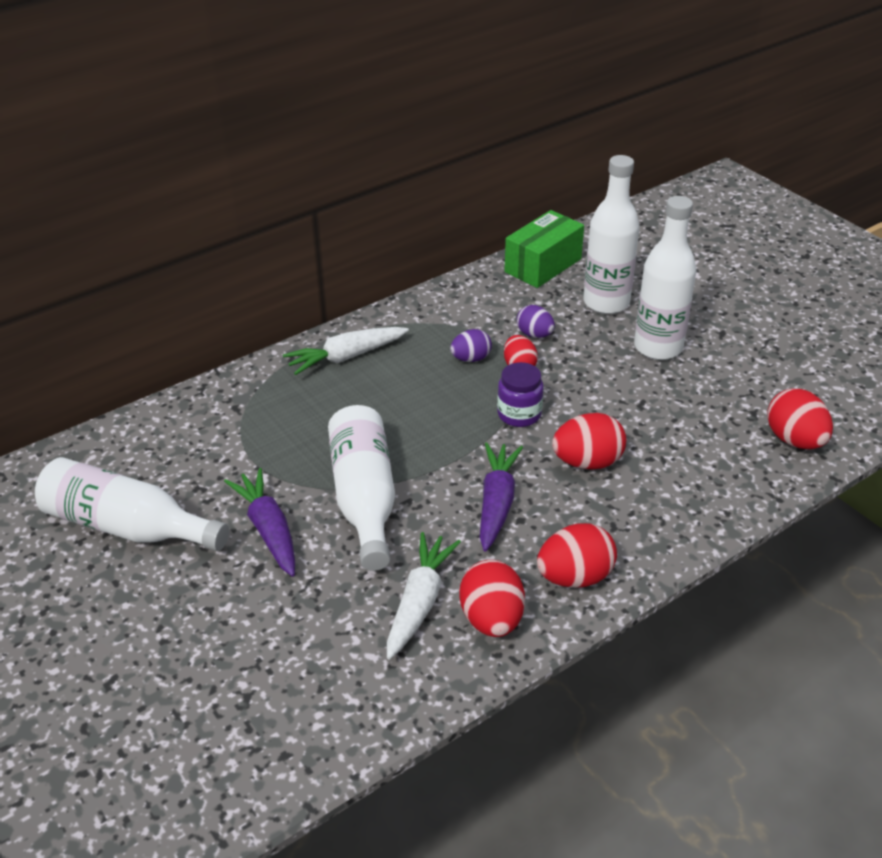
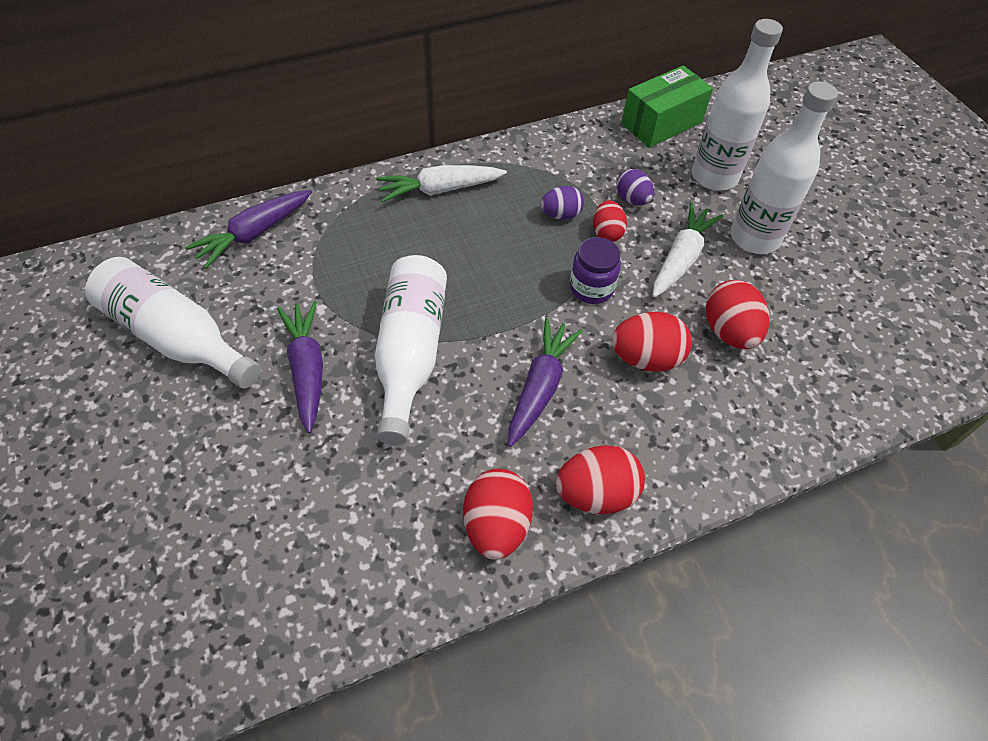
camera: 10 degrees right, 15 degrees up
white carrot [387,532,461,659] -> white carrot moved to [653,202,723,298]
red egg [767,388,833,449] -> red egg moved to [705,280,769,349]
none -> purple carrot [185,190,312,269]

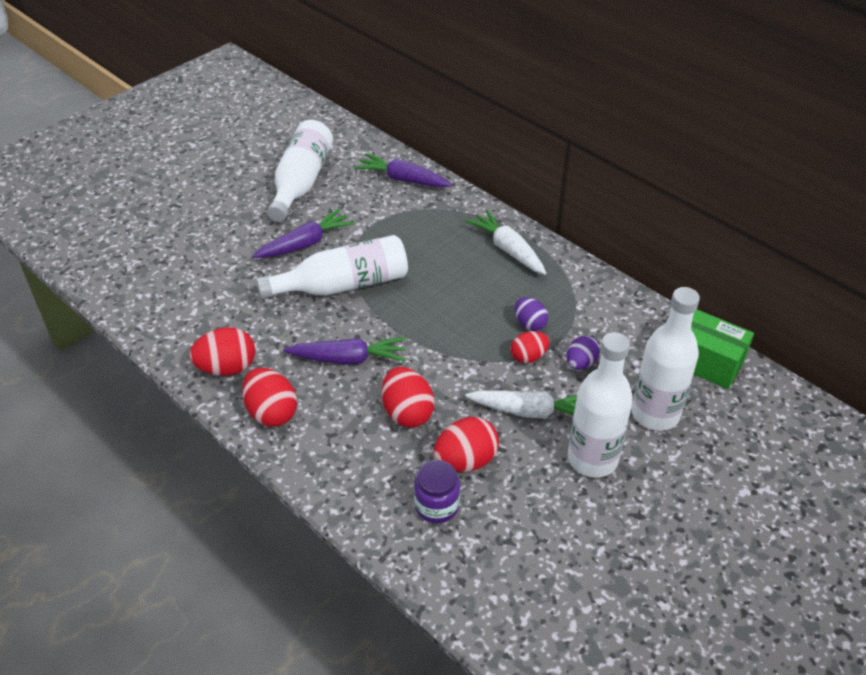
camera: 70 degrees right, 10 degrees down
purple jar [570,237,621,304] -> purple jar moved to [414,460,460,524]

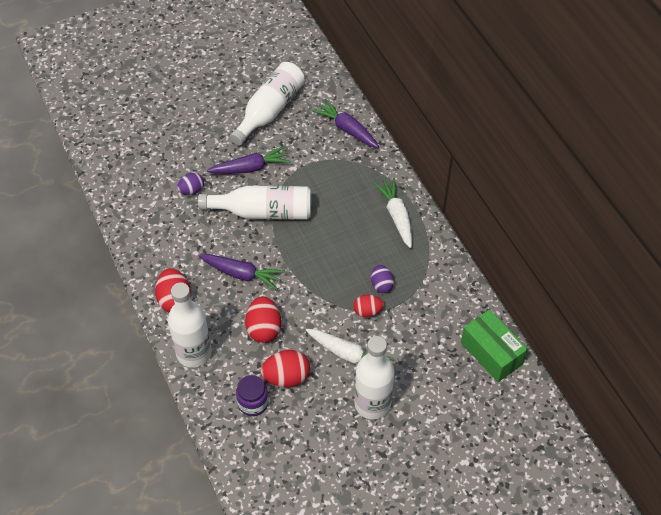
camera: 20 degrees right, 10 degrees up
red egg [189,327,255,376] -> none
purple egg [566,336,600,370] -> purple egg moved to [177,173,204,195]
white bottle [632,287,700,431] -> white bottle moved to [168,282,212,368]

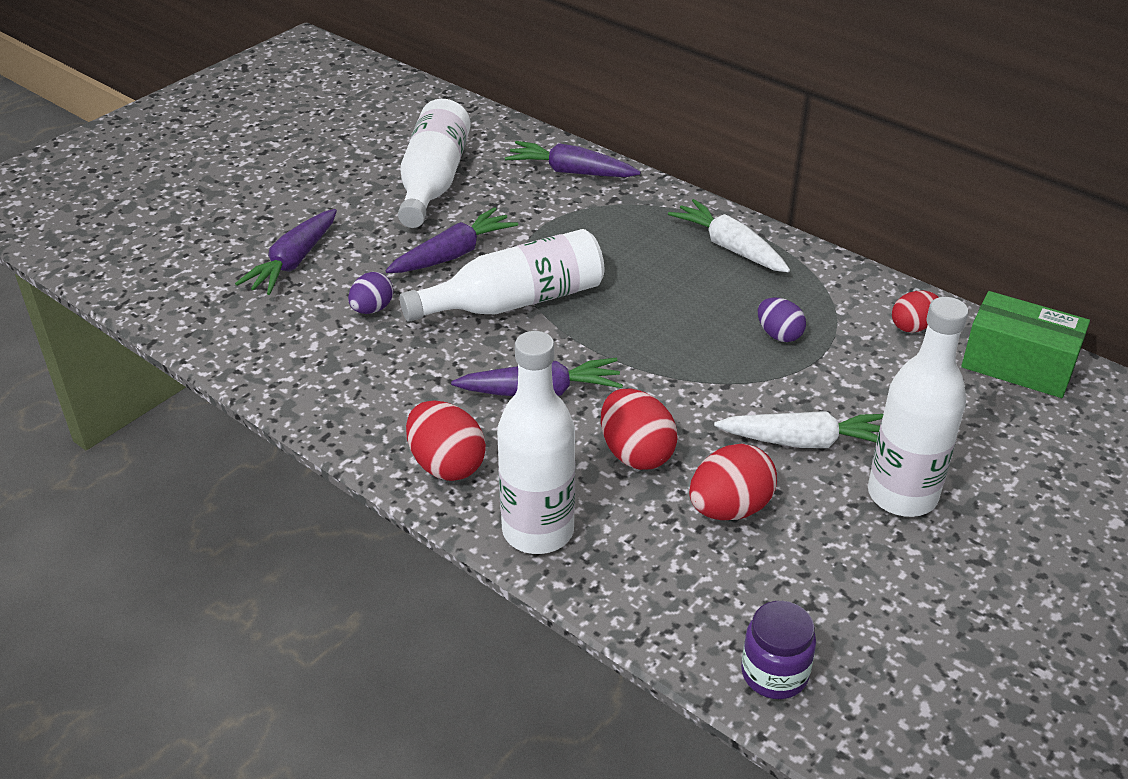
camera: 25 degrees left, 15 degrees down
purple jar [236,375,269,416] -> purple jar moved to [741,601,816,699]
red egg [353,295,384,317] -> red egg moved to [892,290,939,333]
none -> purple carrot [235,209,337,295]

